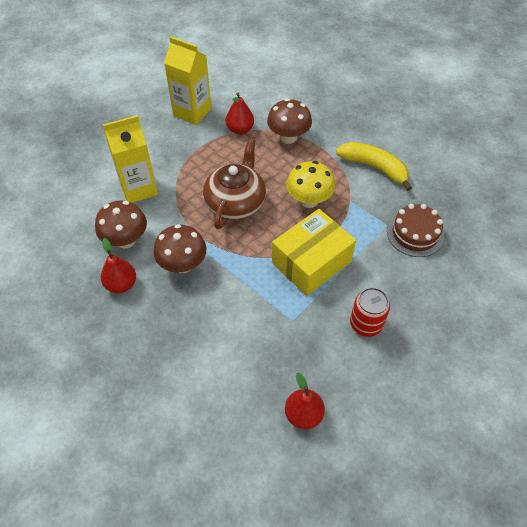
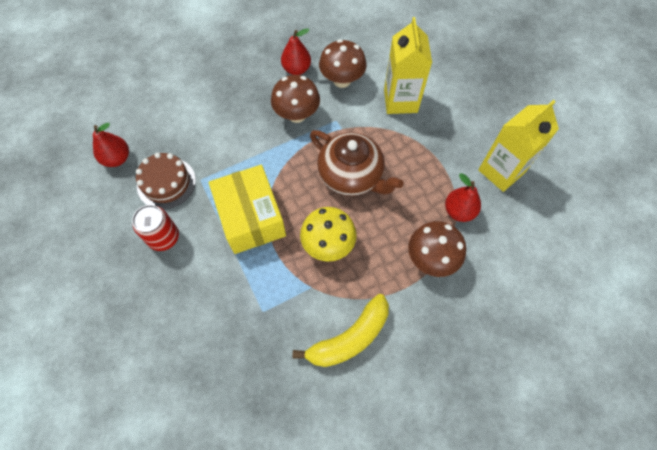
camera: 110 degrees right, 10 degrees up
brown cake [387,204,444,257] -> brown cake moved to [136,152,196,209]

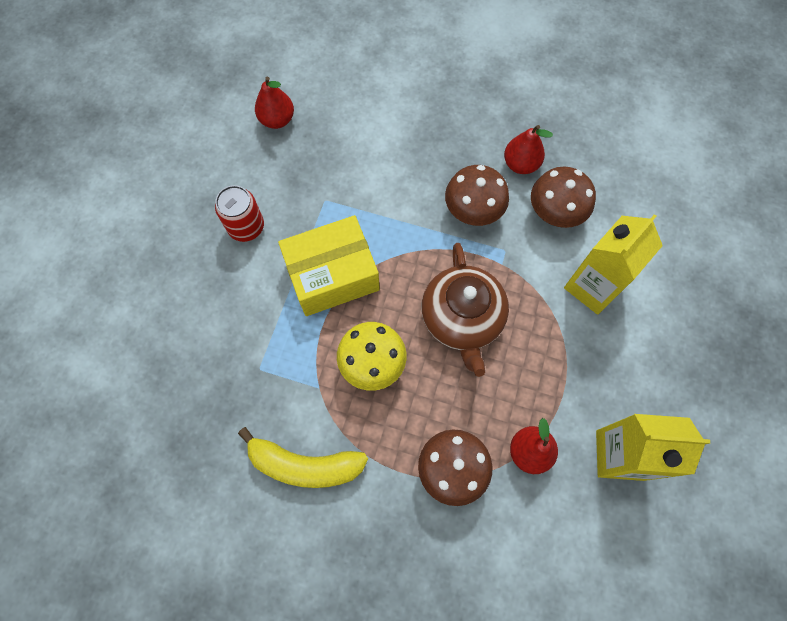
camera: 45 degrees right, 5 degrees up
brown cake [136,152,196,209] -> none
yellow box [209,165,286,254] -> yellow box turned 45 degrees clockwise [278,215,380,316]

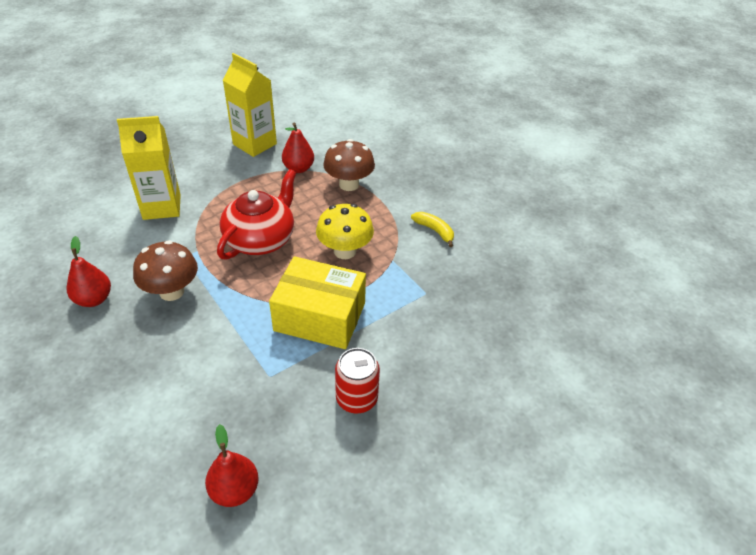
camera: 145 degrees left, 25 degrees down
yellow banana [238,427,368,488] -> yellow banana [411,212,454,247], size x0.58
brown teapot [422,243,509,377] -> red teapot [217,169,296,260]
brown mushroom [531,167,596,228] -> none

